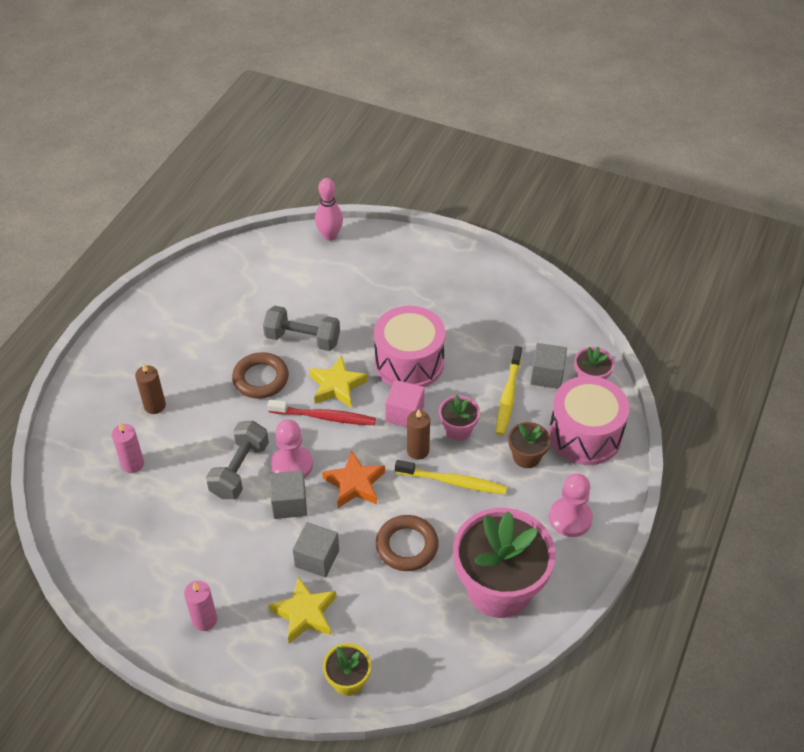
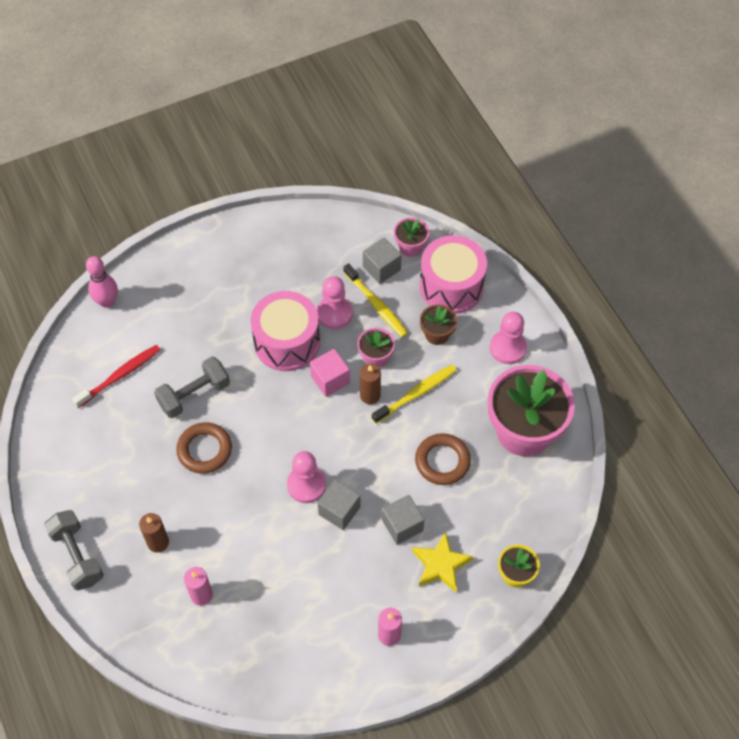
camera: 50 degrees left, 10 degrees up
grey dumbbell [206,421,269,499] -> grey dumbbell moved to [44,510,104,591]
red toothbrush [267,399,376,425] -> red toothbrush moved to [72,345,160,408]
yellow star [309,355,368,407] -> none
orange star [322,450,385,508] -> none
none -> pink pawn [317,276,353,329]

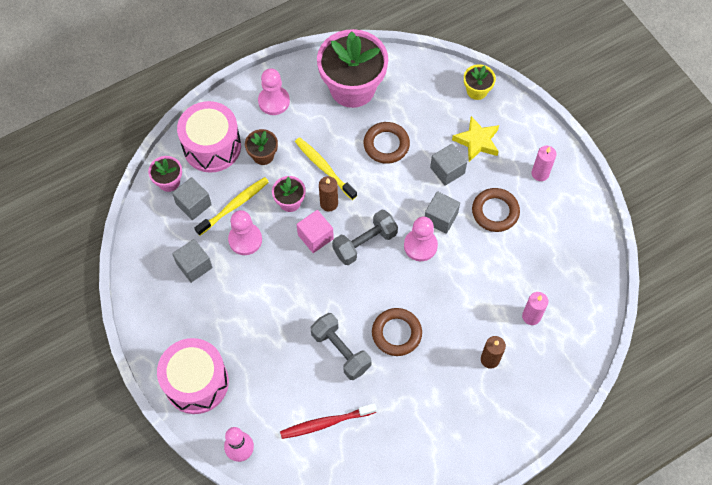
camera: 95 degrees left, 5 degrees up
grey dumbbell [44,510,104,591] -> grey dumbbell moved to [332,210,398,265]
red toothbrush [72,345,160,408] -> red toothbrush turned 60 degrees counterclockwise [280,403,377,439]
pink drum [250,291,320,371] -> pink drum moved to [157,338,229,414]
none -> grey cube [172,239,212,283]
none -> brown ring [472,188,520,232]

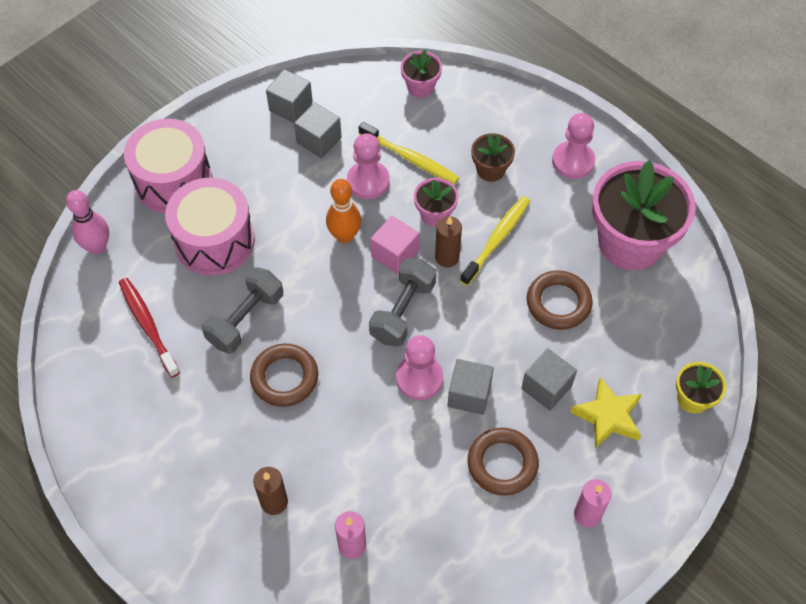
camera: 75 degrees right, 5 degrees down
grey cube [172,177,212,220] -> grey cube moved to [266,69,313,123]
pink drum [177,101,241,173] -> pink drum moved to [165,178,255,276]
grey dumbbell [332,210,398,265] -> grey dumbbell turned 75 degrees clockwise [369,258,436,347]
none -> orange bowling pin [326,179,361,243]

